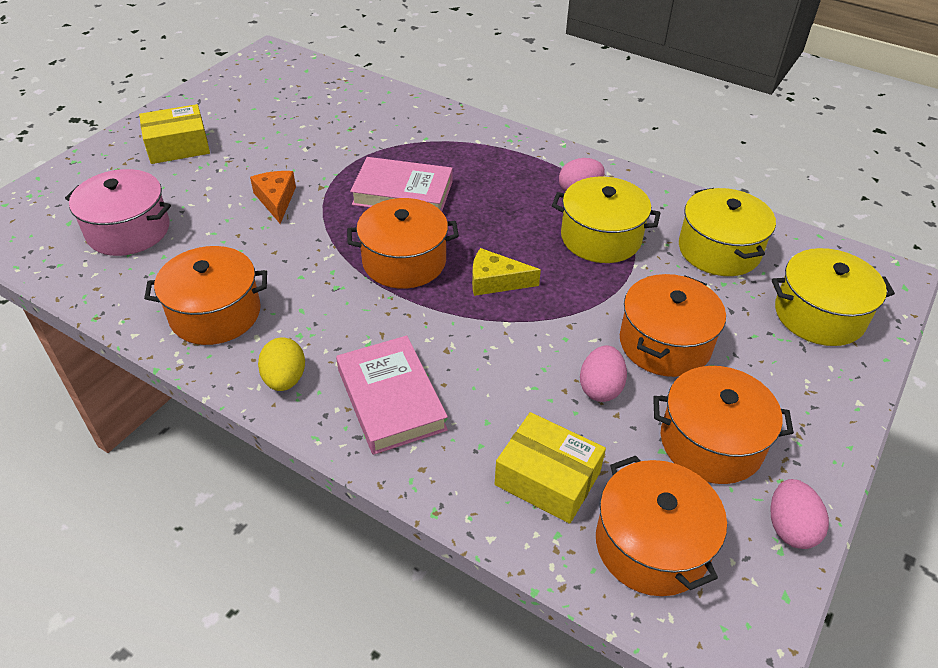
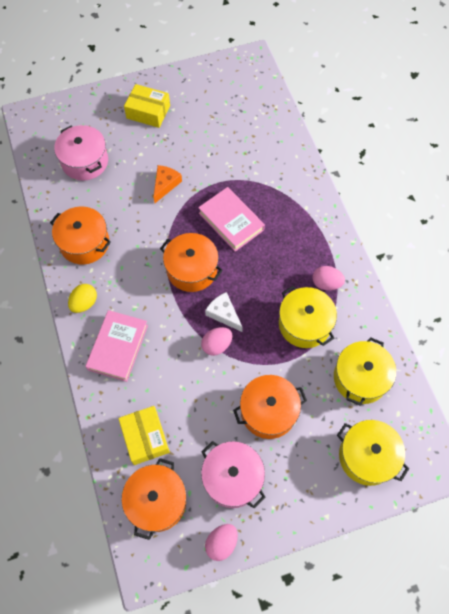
camera: 40 degrees right, 20 degrees up
yellow cheese [472,248,541,296] -> white cheese [205,292,243,332]
pink egg [580,345,627,402] -> pink egg moved to [201,327,232,356]
orange pot [653,366,794,484] -> pink pot [201,441,266,509]

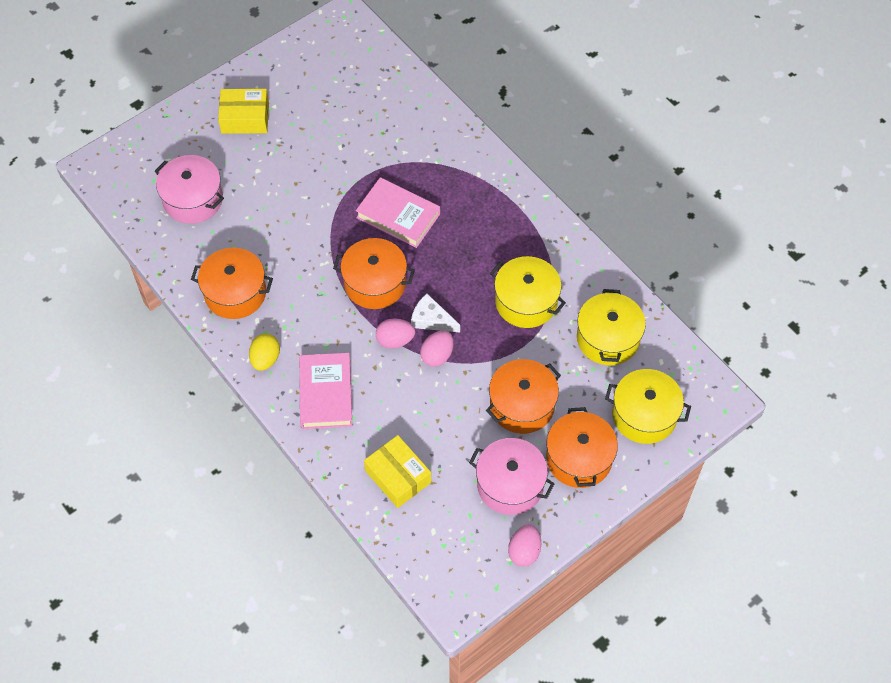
camera: 20 degrees left, 5 degrees down
orange pot [122,458,186,540] -> orange pot moved to [546,407,618,488]
orange cheese [154,165,182,203] -> none
pink egg [312,266,345,290] -> pink egg moved to [376,318,415,348]

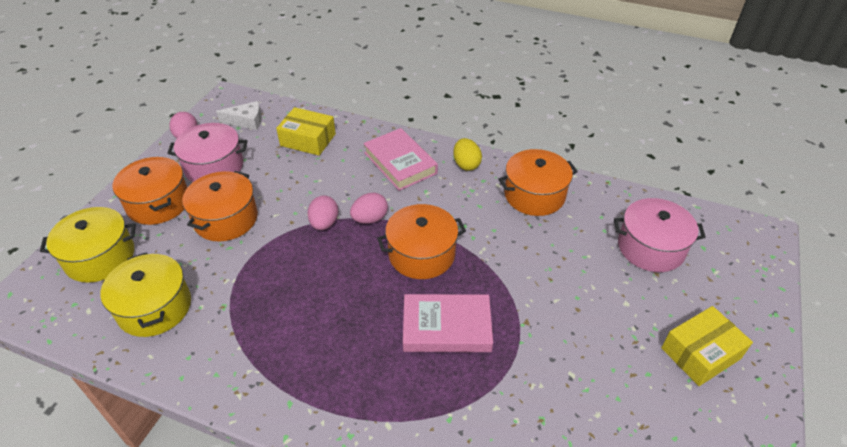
camera: 150 degrees right, 15 degrees down
white cheese [411,294,460,332] -> white cheese moved to [216,101,262,130]
yellow pot [490,256,566,328] -> none

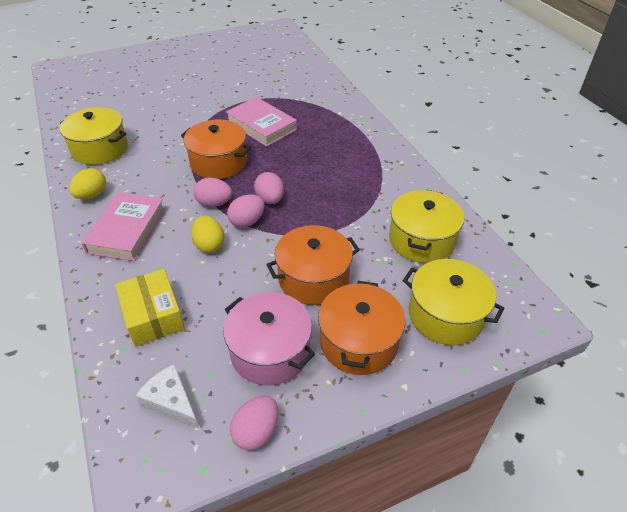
camera: 135 degrees left, 0 degrees up
orange pot [498,149,578,216] -> yellow pot [60,107,128,165]
pink pot [614,198,706,272] -> none
yellow box [661,306,753,386] -> none
none -> yellow egg [191,215,224,253]
none -> pink egg [254,172,284,204]

